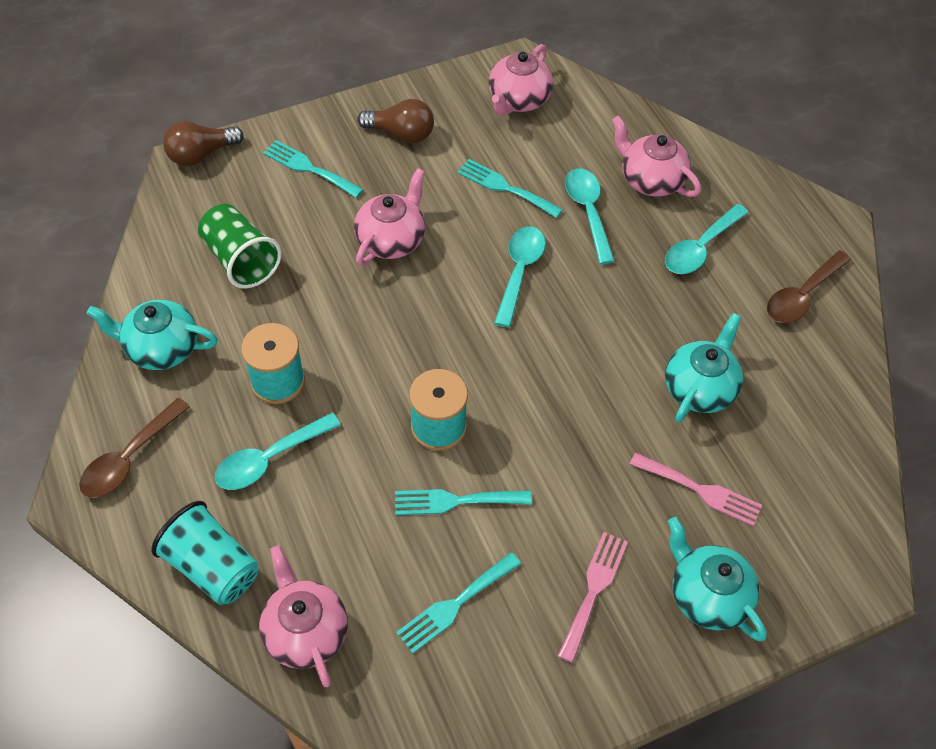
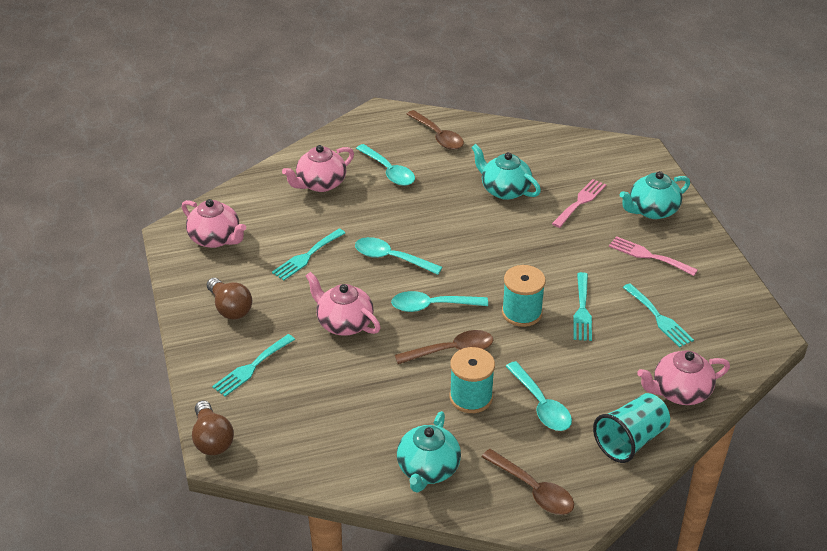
camera: 80 degrees left, 15 degrees down
green cup [198,204,282,289] -> none
brown light bulb [357,99,434,143] -> brown light bulb turned 120 degrees clockwise [207,278,252,320]
turquoise spoon [565,168,615,264] -> turquoise spoon moved to [391,291,488,312]
none -> brown spoon [395,330,493,364]

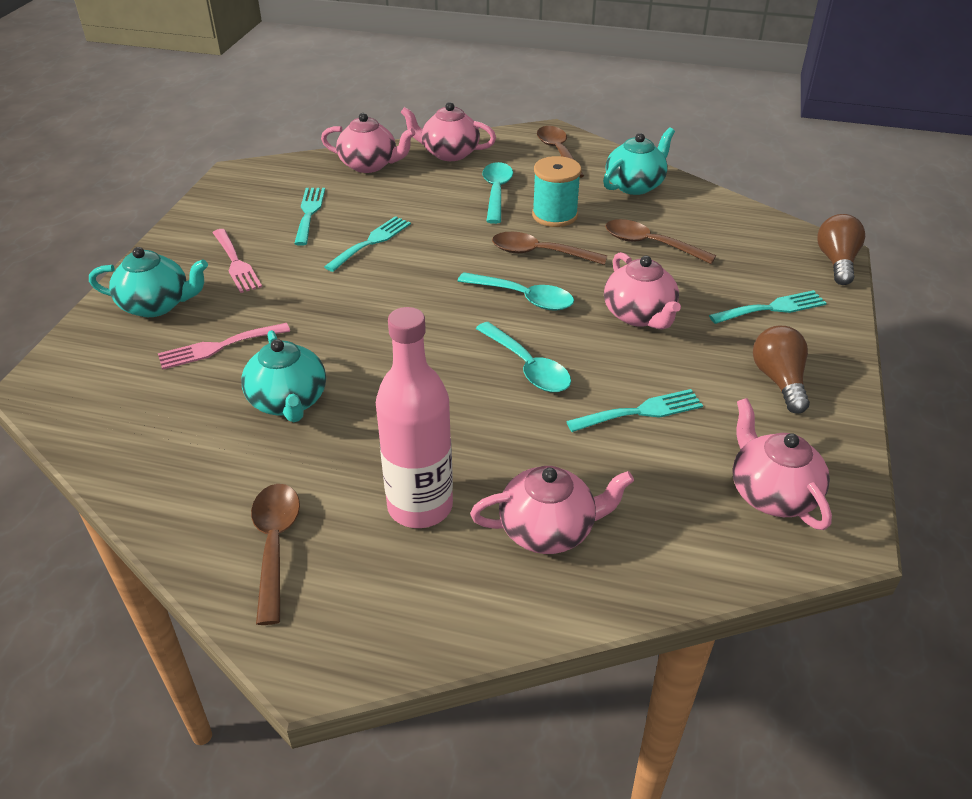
camera: 150 degrees left, 0 degrees up
turquoise spoon [356,144,415,186] -> pink bottle [376,307,453,528]
turquoise spool [502,265,546,327] -> none
turquoise cup [593,393,670,463] -> pink teapot [400,102,496,161]
none -> brown spoon [605,219,716,264]

